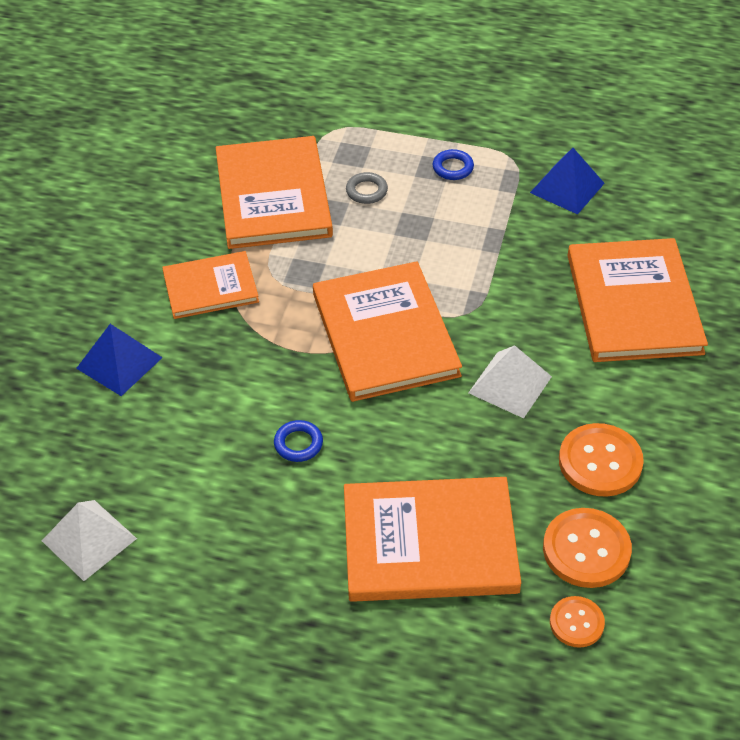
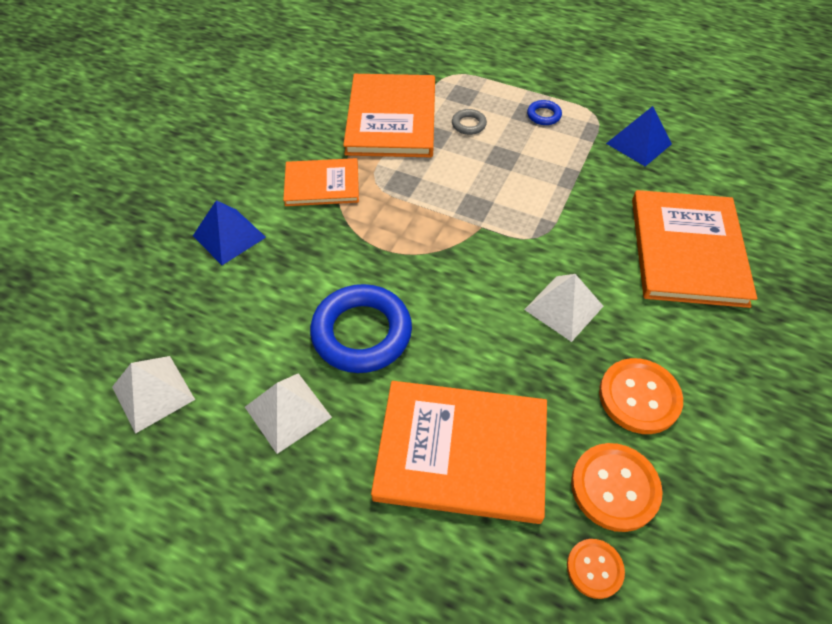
camera: 10 degrees right, 5 degrees up
blue ring [274,420,323,462] -> blue ring [310,284,412,373], size x2.24
orange book [313,261,462,402] -> none
none -> white pyramid [245,373,332,454]

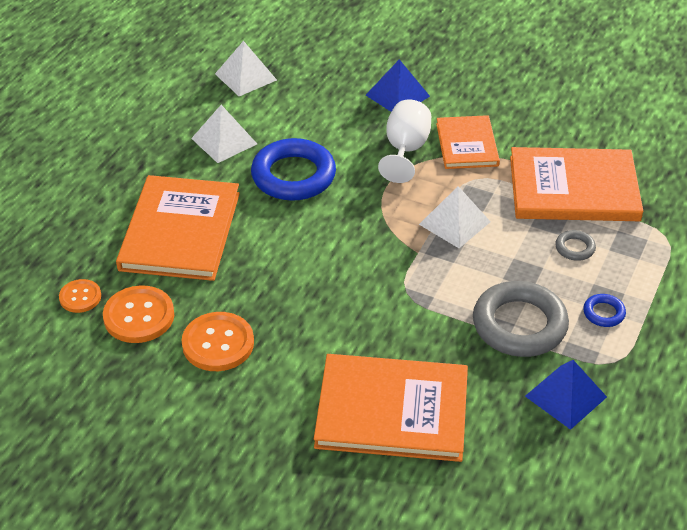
camera: 90 degrees right, 10 degrees down
white pyramid [524,274,604,342] -> white pyramid moved to [419,186,491,248]
none -> white goblet [378,100,431,183]
none -> grey ring [473,281,569,357]

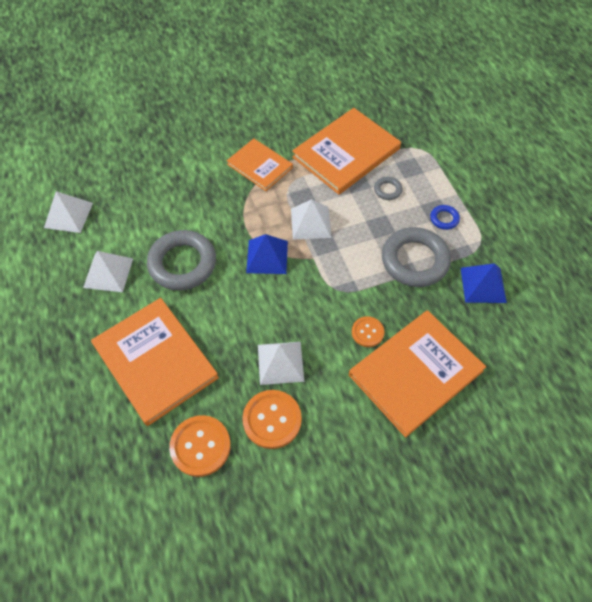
camera: 45 degrees left, 15 degrees up
orange button [59,279,101,313] -> orange button moved to [352,316,385,347]
blue ring [251,138,336,201] -> grey ring [147,230,216,290]
blue pyramid [366,59,430,112] -> blue pyramid moved to [246,234,288,274]
white goblet [378,100,431,183] -> none
none -> white pyramid [258,342,304,385]

